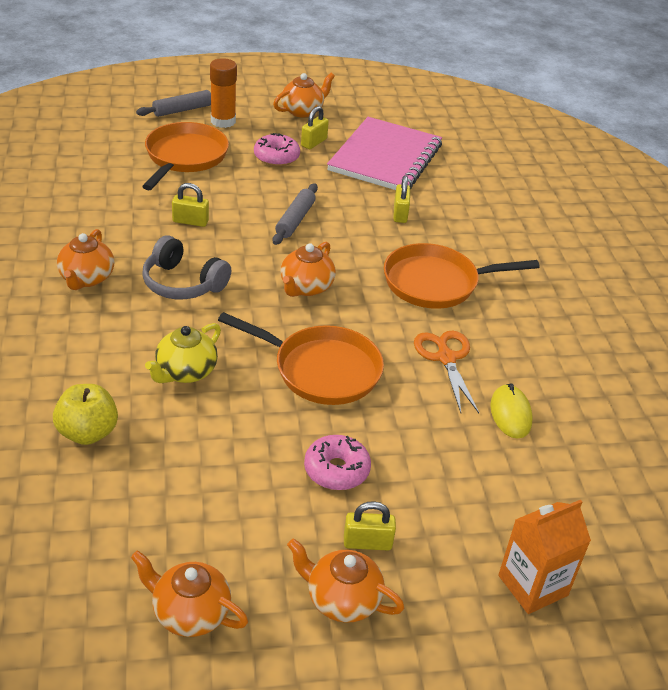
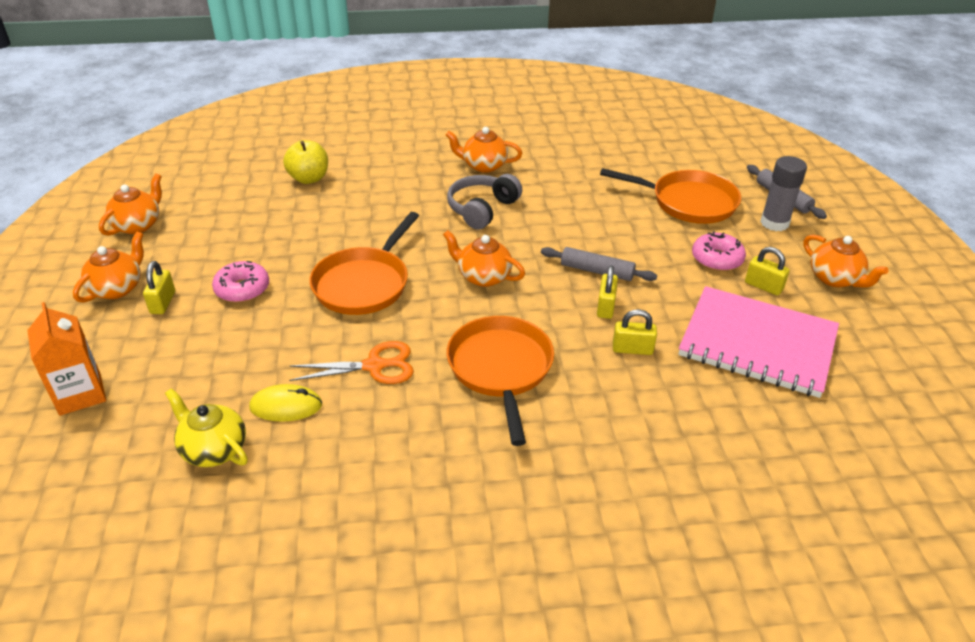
camera: 95 degrees right, 0 degrees up
yellow teapot [145,323,221,383] -> yellow teapot moved to [165,388,248,467]
yellow padlock [172,183,209,227] -> yellow padlock moved to [597,266,618,319]
orange glue stick [210,58,237,128] -> grey glue stick [760,156,807,231]

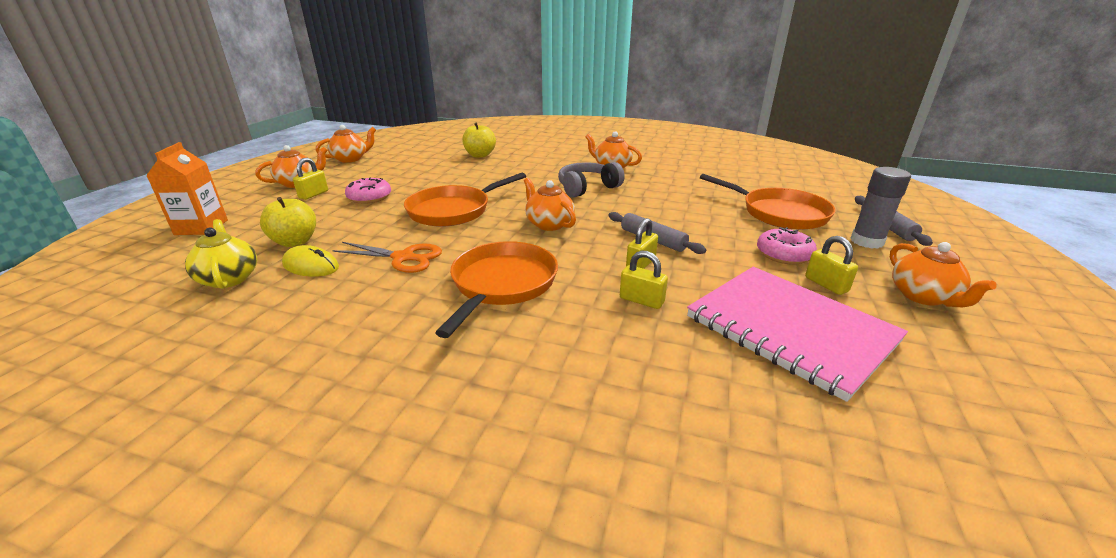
camera: 25 degrees right, 10 degrees down
none -> yellow apple [260,197,316,247]

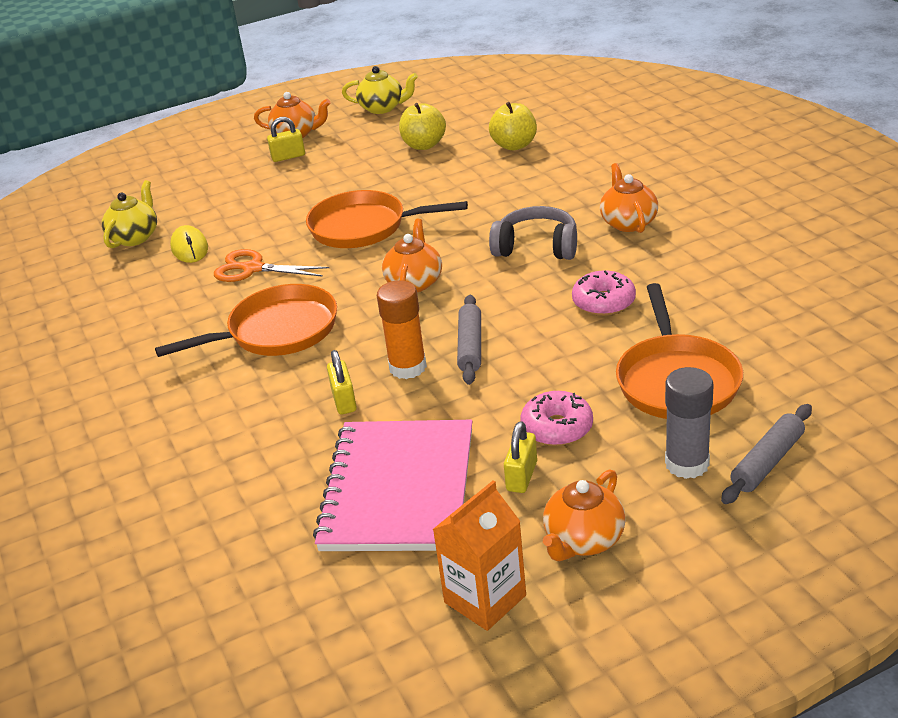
camera: 50 degrees right, 5 degrees up
orange carton [146,142,228,235] -> orange carton moved to [433,480,526,631]
yellow apple [260,197,316,247] -> yellow apple moved to [399,103,446,150]
orange teapot [316,125,376,163] -> yellow teapot [342,66,418,114]
orange scissors [332,242,442,273] -> orange scissors turned 135 degrees clockwise [214,249,329,282]
pink donut [345,177,391,204] -> pink donut moved to [572,270,636,316]
yellow padlock [626,218,658,269] -> orange glue stick [377,280,427,379]

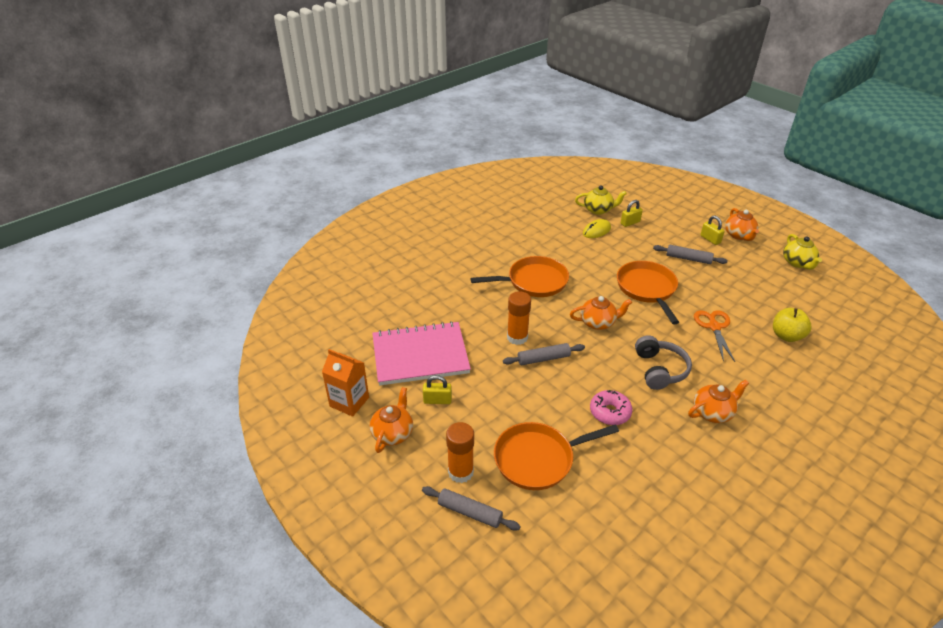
camera: 70 degrees right, 5 degrees up
orange pan [155,284,337,357] -> orange pan turned 60 degrees counterclockwise [470,256,569,297]
orange scissors [214,249,329,282] -> orange scissors moved to [694,310,735,362]
yellow padlock [327,350,357,415] -> yellow padlock moved to [621,200,643,227]
yellow apple [399,103,446,150] -> none
pink donut [520,391,593,446] -> none
orange teapot [543,469,626,561] -> orange teapot turned 90 degrees clockwise [369,387,413,453]
grey glue stick [665,367,714,479] -> orange glue stick [446,422,474,483]
none -> grey rolling pin [653,245,728,264]

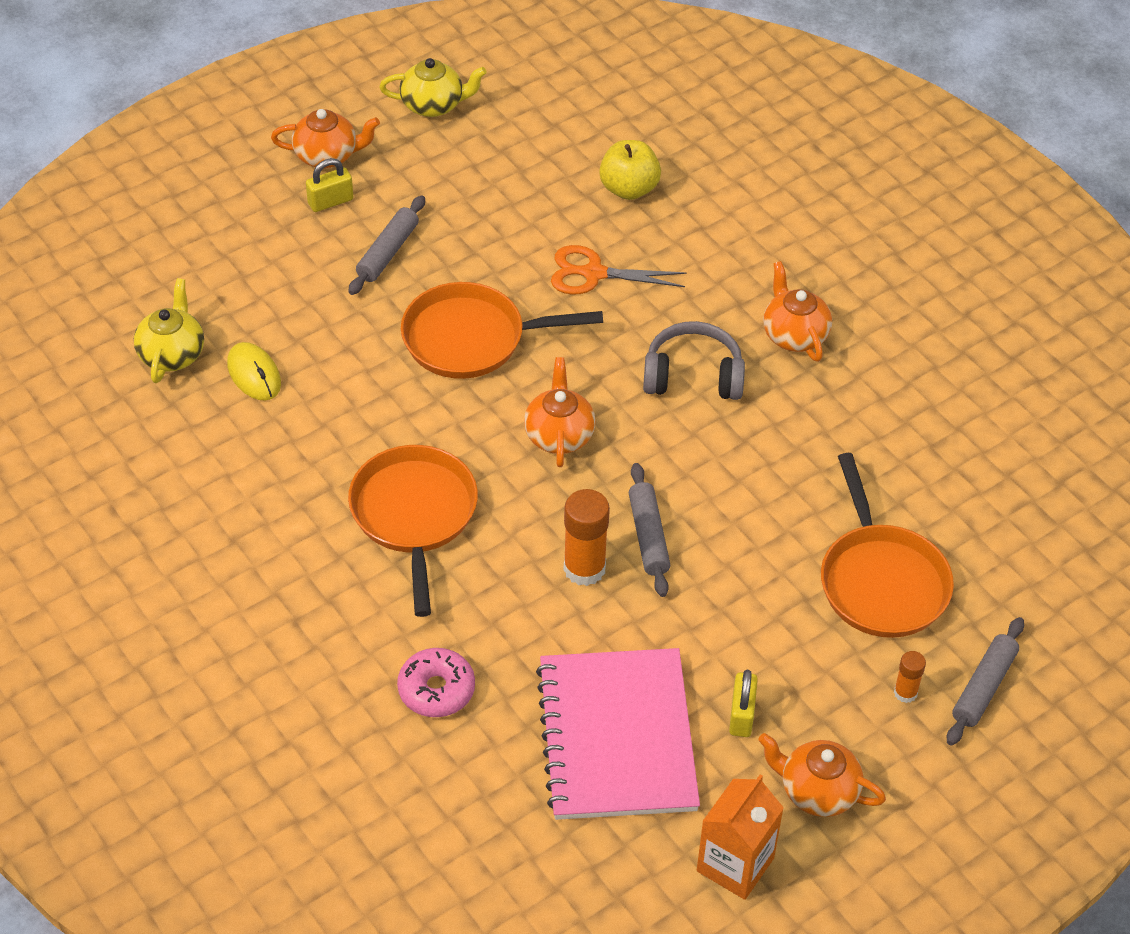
camera: 85 degrees left, 10 degrees up
orange glue stick [446,422,474,483] -> orange glue stick [894,651,926,703], size x0.54
pink donut [590,390,633,425] -> pink donut moved to [397,648,475,717]
yellow padlock [621,200,643,227] -> none

